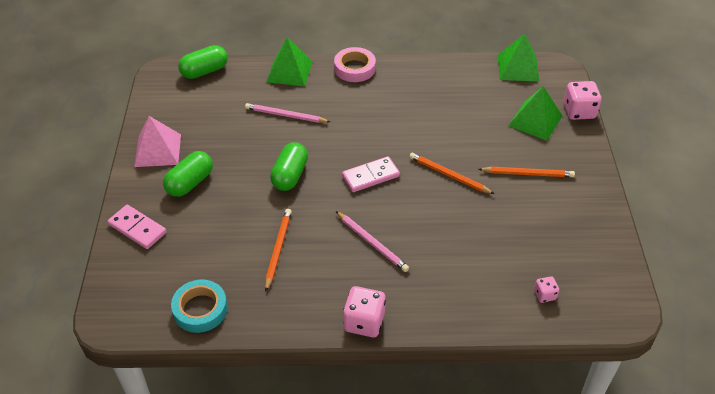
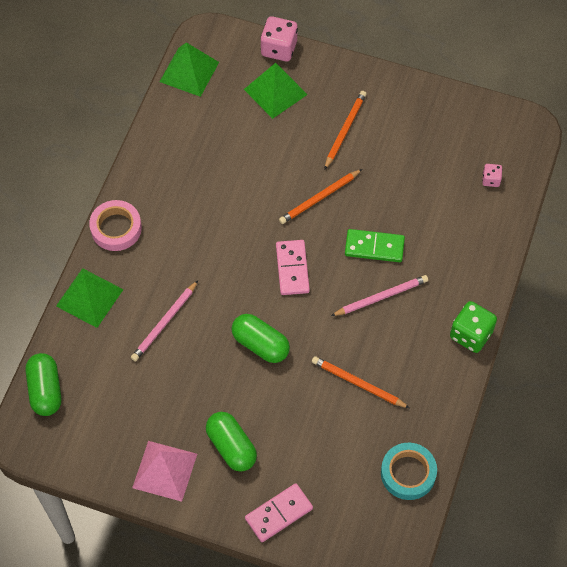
camera: 70 degrees left, 15 degrees up
pink dice [343,286,386,338] -> green dice [450,301,497,353]
none -> green domino [345,229,405,262]

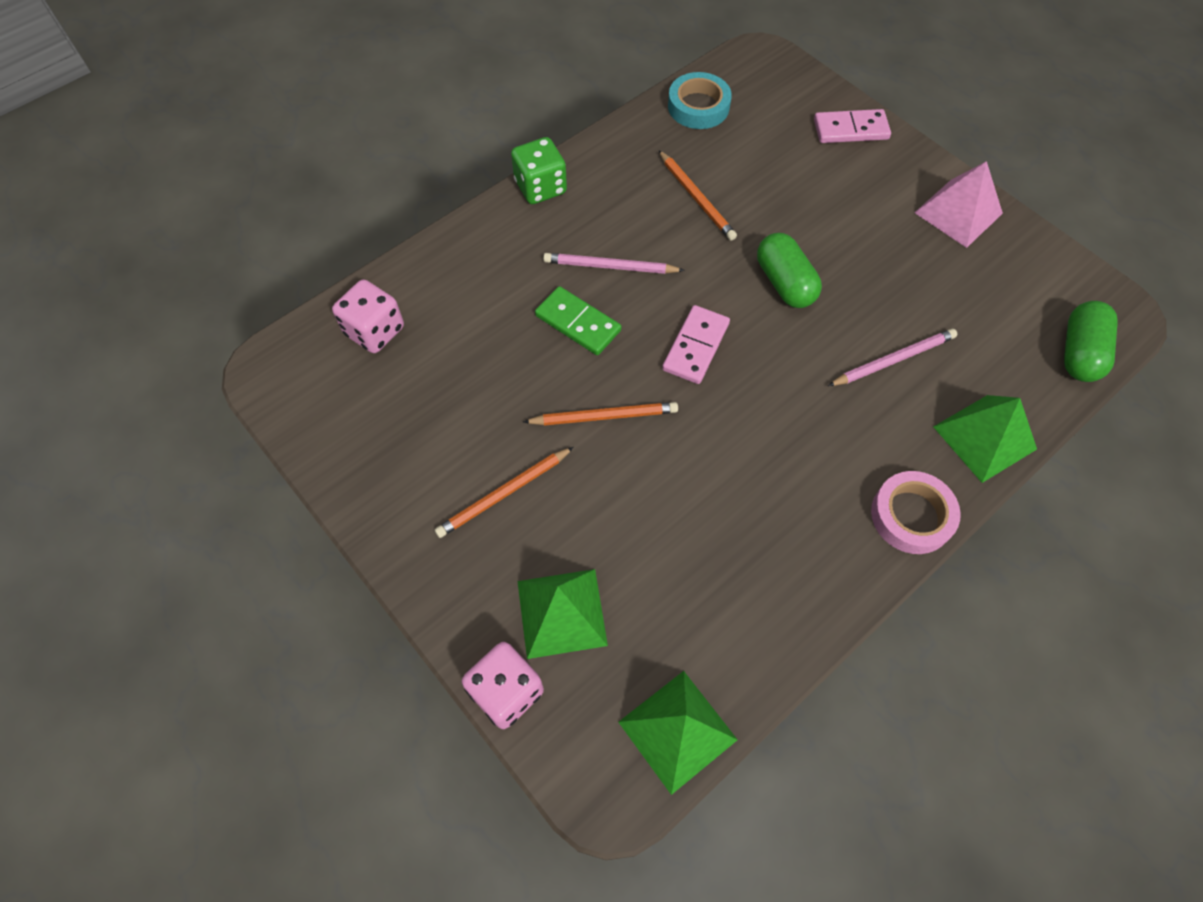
camera: 150 degrees left, 0 degrees up
green capsule [206,412,257,472] -> none
pink dice [482,164,502,187] -> pink dice [332,279,404,353], size x1.87

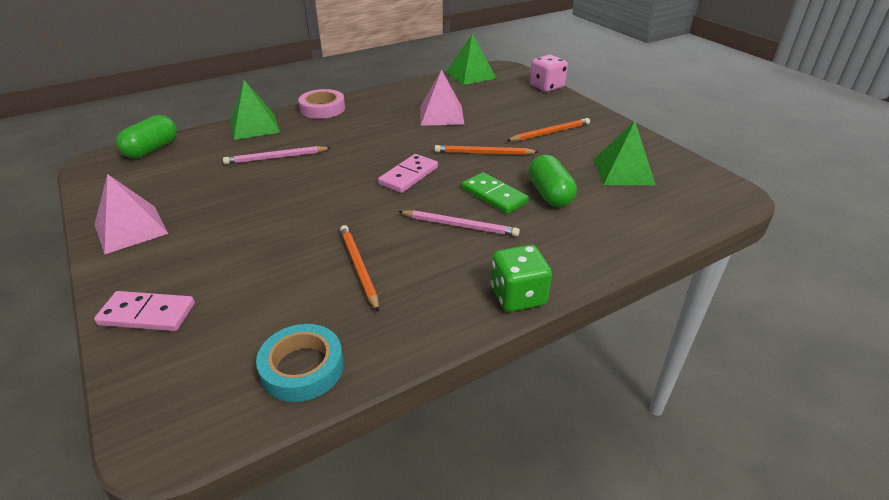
camera: 170 degrees left, 25 degrees down
pink dice [332,279,404,353] -> none
green pyramid [517,569,608,659] -> green pyramid moved to [594,121,655,185]
green capsule [757,233,822,308] -> green capsule moved to [529,155,577,207]
none -> pink pyramid [420,70,465,126]

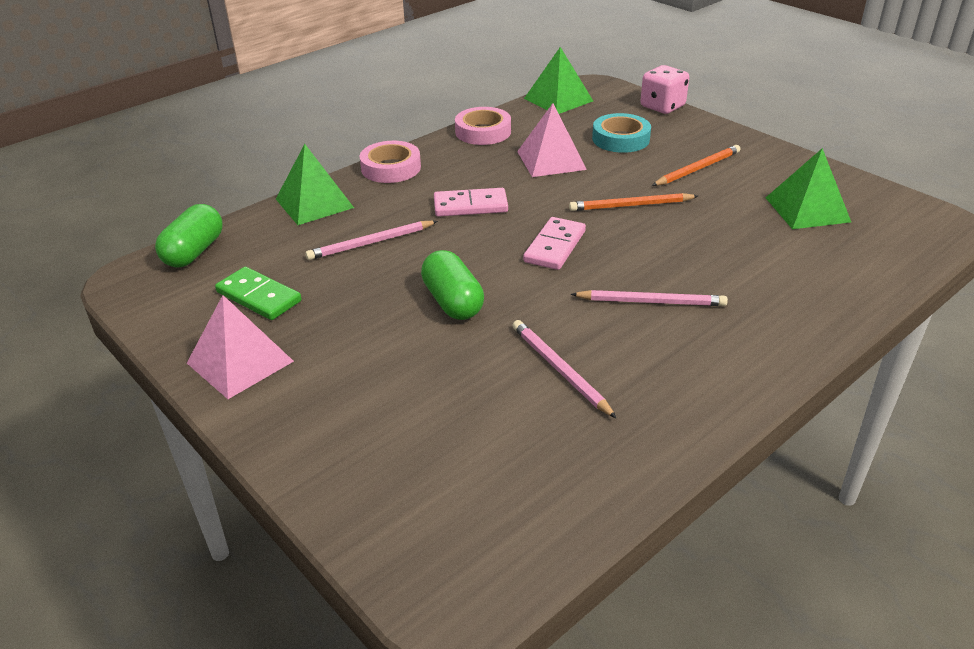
camera: 10 degrees left, 0 degrees up
pink domino [94,291,195,331] -> pink domino moved to [434,188,508,217]
turquoise tape [256,324,344,402] -> turquoise tape moved to [592,113,651,153]
orange pencil [340,225,379,312] -> pink pencil [512,320,617,419]
green domino [462,172,529,214] -> green domino moved to [215,267,301,320]
green dice [491,245,552,312] -> none
green capsule [529,155,577,207] -> green capsule moved to [421,250,484,320]
none -> pink tape [455,107,511,145]

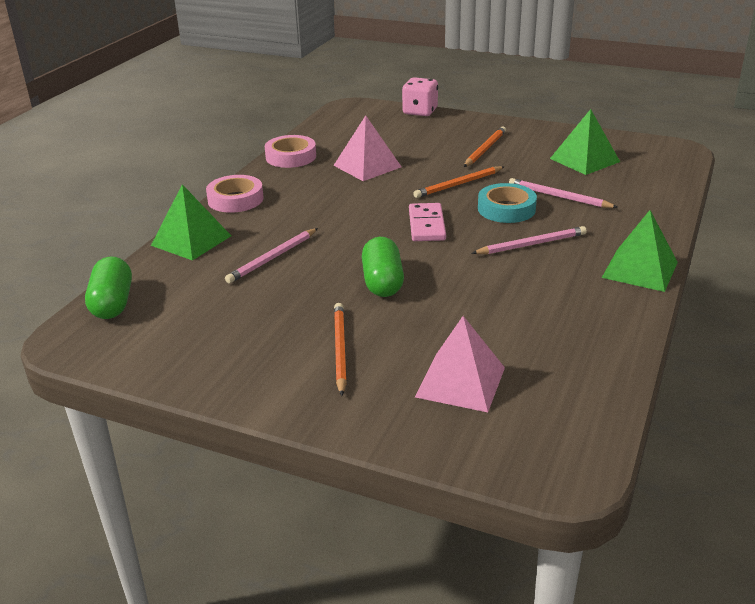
camera: 25 degrees left, 5 degrees down
pink pyramid [187,295,294,399] -> pink pyramid moved to [415,316,505,412]
green domino [215,267,301,320] -> none
green capsule [421,250,484,320] -> green capsule turned 45 degrees clockwise [362,237,404,297]
pink domino [434,188,508,217] -> none
pink pencil [512,320,617,419] -> pink pencil moved to [509,178,618,208]
green pyramid [524,47,593,114] -> green pyramid moved to [602,210,678,292]
turquoise tape [592,113,651,153] -> turquoise tape moved to [478,183,537,223]
none -> orange pencil [334,303,347,396]

